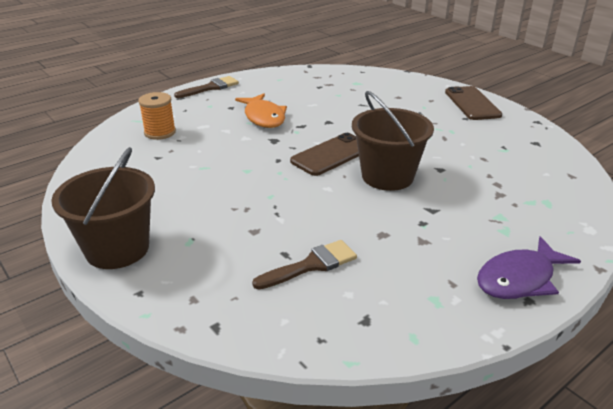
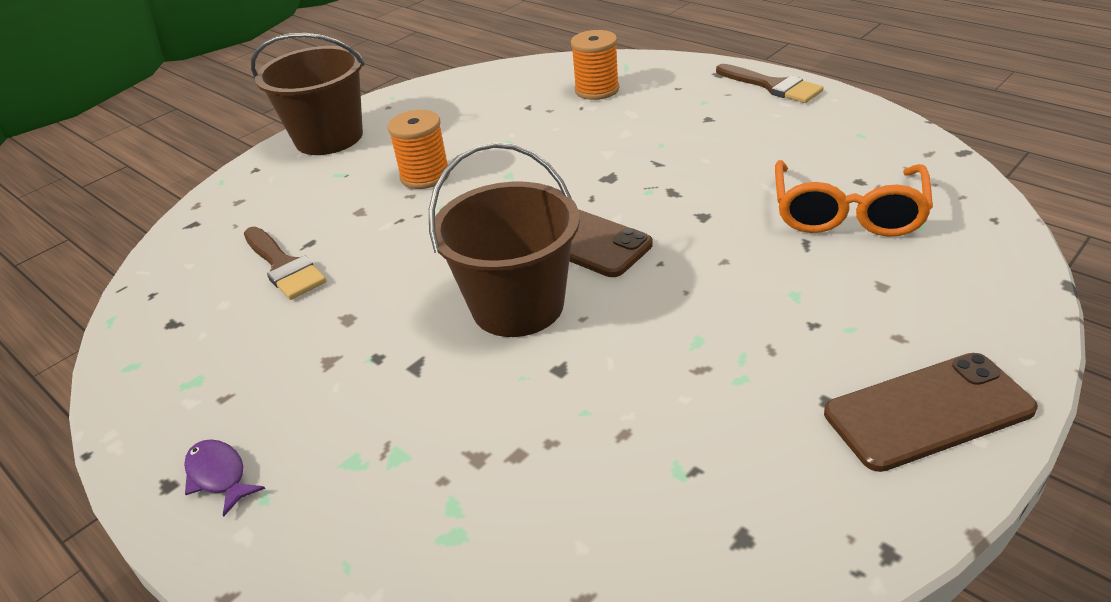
camera: 85 degrees right, 5 degrees up
orange fish [235,94,287,128] -> none
purple fish [477,236,581,299] -> purple fish [184,439,265,517], size x0.53
none -> orange spool [388,110,450,189]
none -> orange glasses [775,160,933,237]

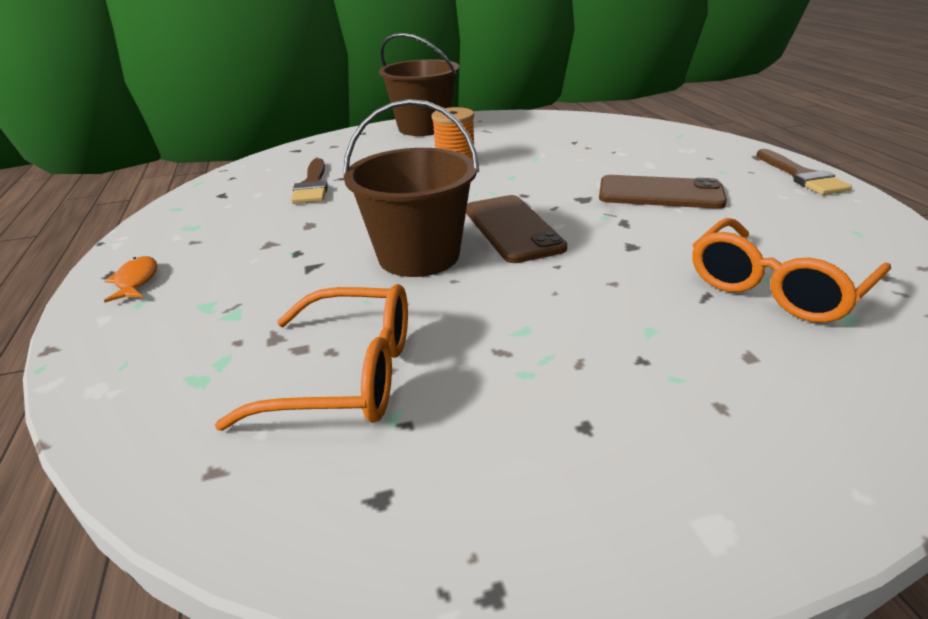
camera: 30 degrees right, 5 degrees down
purple fish [184,439,265,517] -> orange fish [104,256,157,302]
orange spool [571,30,619,100] -> none
brown phone [824,353,1038,472] -> brown phone moved to [599,175,727,209]
none -> orange glasses [215,284,408,431]

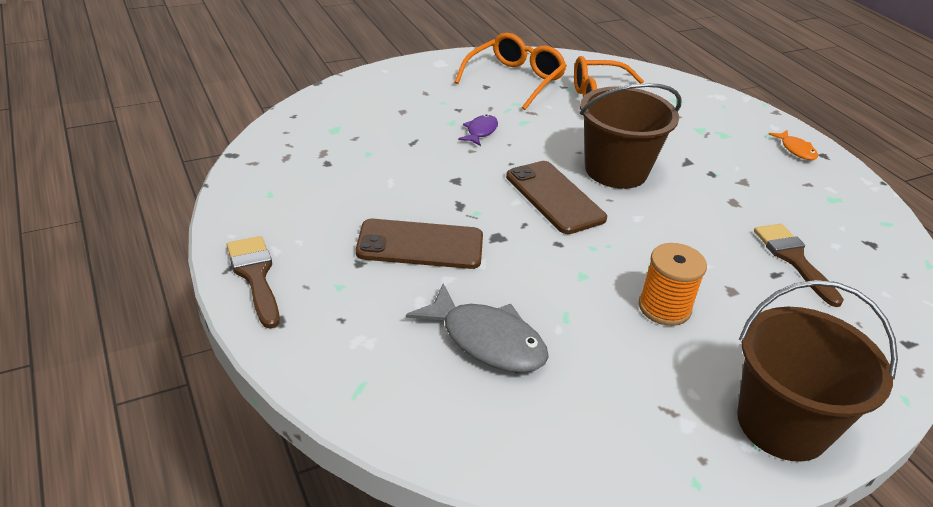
camera: 165 degrees right, 5 degrees up
orange glasses [692,218,891,323] -> orange glasses moved to [454,33,567,110]
none -> grey fish [406,283,549,373]
none -> purple fish [458,114,498,146]

